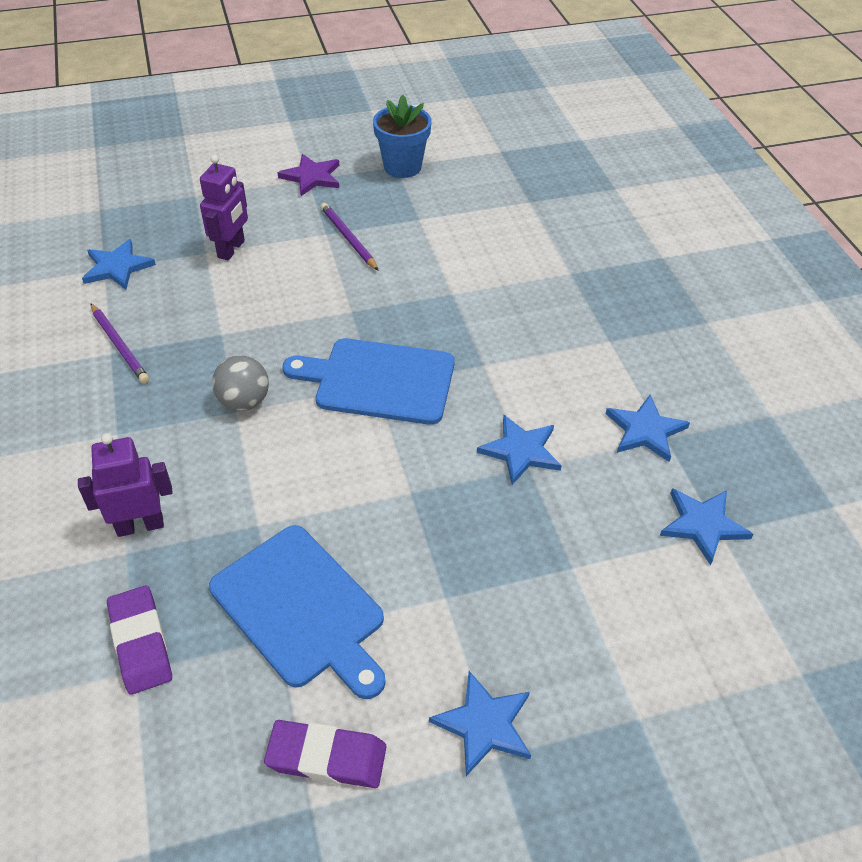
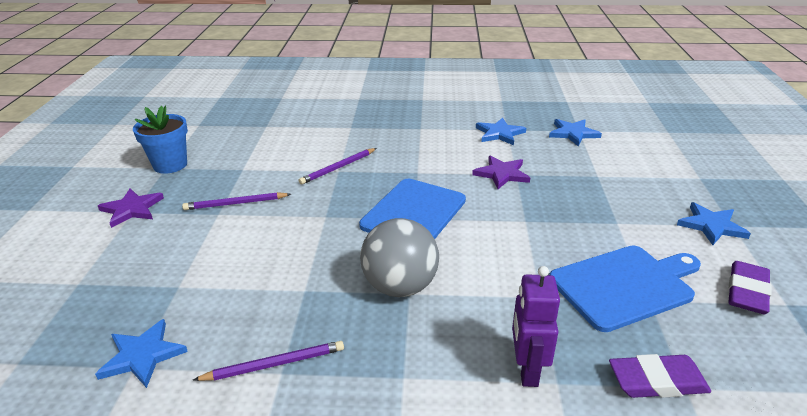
camera: 70 degrees left, 15 degrees down
purple robot [200,155,248,260] -> none
grey ball [212,355,269,411] -> grey ball [360,218,439,297], size x1.54
blue star [477,415,562,485] -> purple star [472,156,530,189]
none -> purple pencil [299,148,377,185]

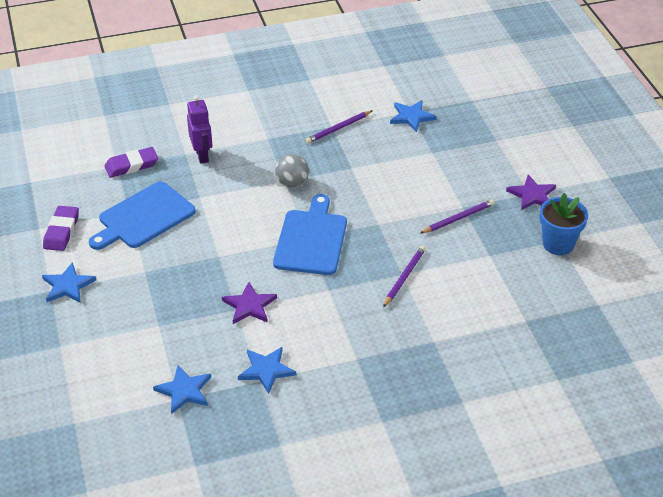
camera: 160 degrees right, 10 degrees up
grey ball [360,218,439,297] -> grey ball [275,154,309,188], size x0.65

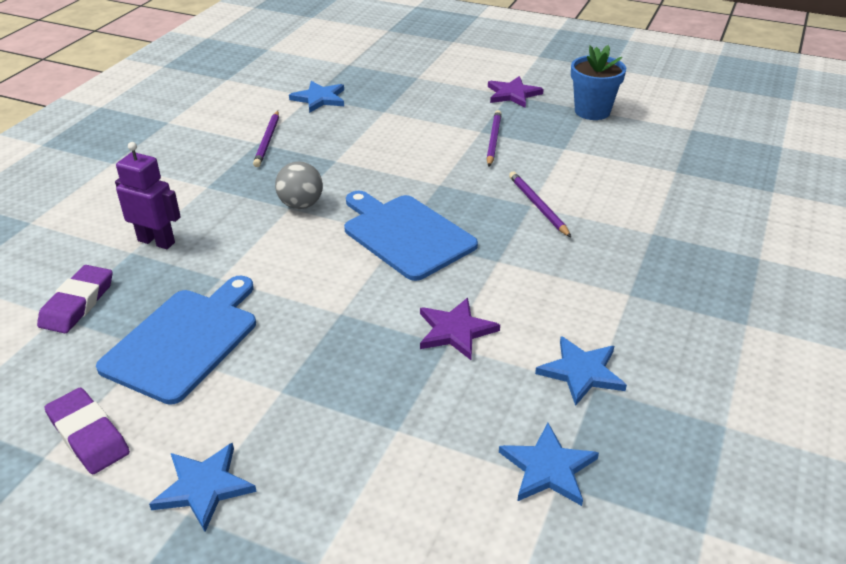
camera: 50 degrees left, 5 degrees down
blue cutting board [89,181,196,250] -> blue cutting board turned 150 degrees counterclockwise [96,276,256,405]

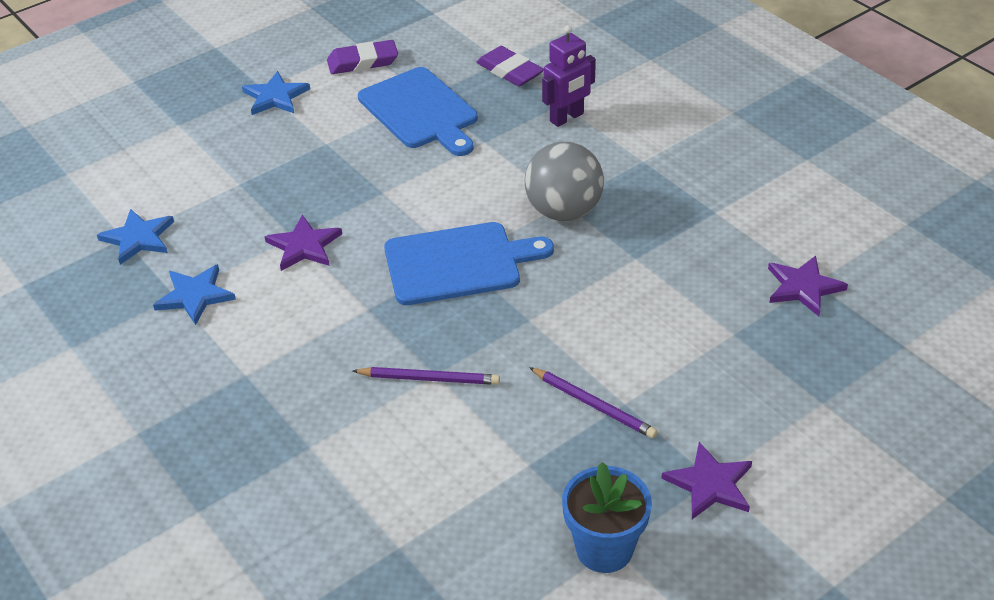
camera: 120 degrees right, 5 degrees up
purple pencil [253,111,279,167] -> none
grey ball [275,162,323,209] -> grey ball [525,142,604,221], size x1.54
blue star [289,81,344,113] -> purple star [768,256,848,316]

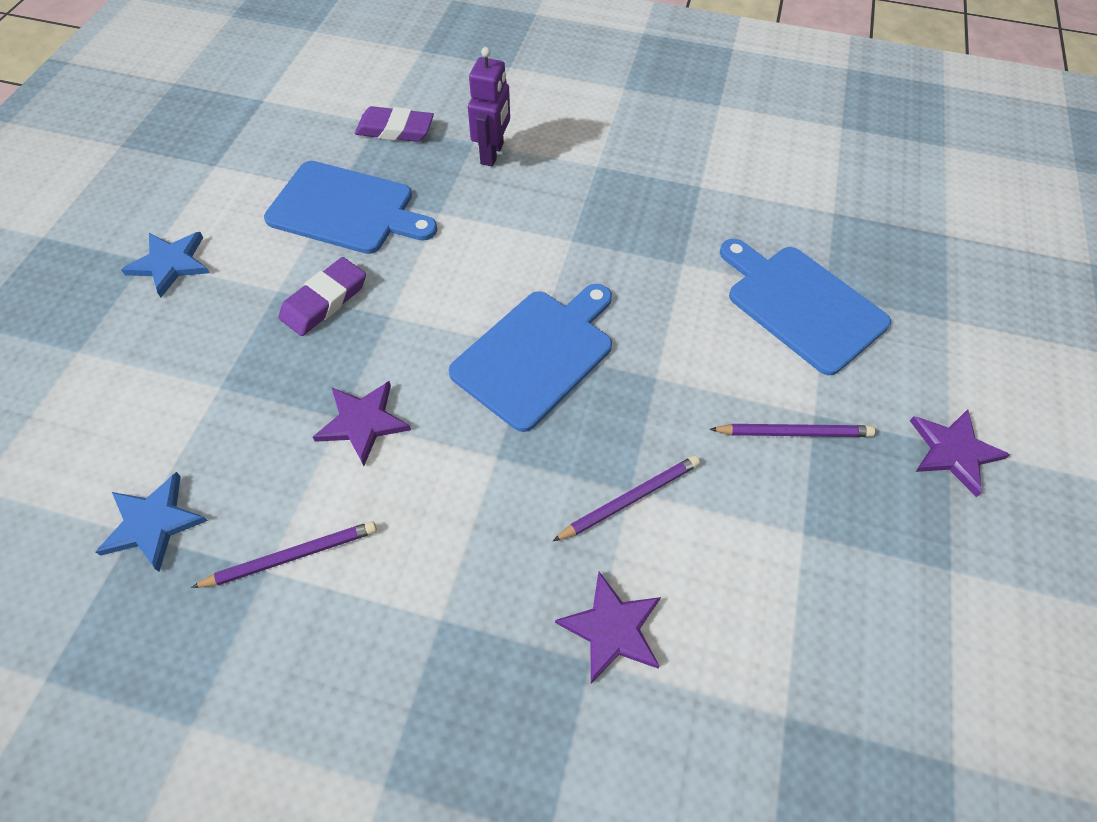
camera: 40 degrees left, 15 degrees up
blue star [153,264,236,325] -> purple pencil [191,521,377,588]
purple eraser [327,40,398,74] -> purple eraser moved to [279,257,366,336]
grey ball [525,142,604,221] -> none
blue flower pot [562,462,652,573] -> none
purple star [768,256,848,316] -> purple star moved to [555,572,661,683]
none -> blue cutting board [720,239,891,375]

